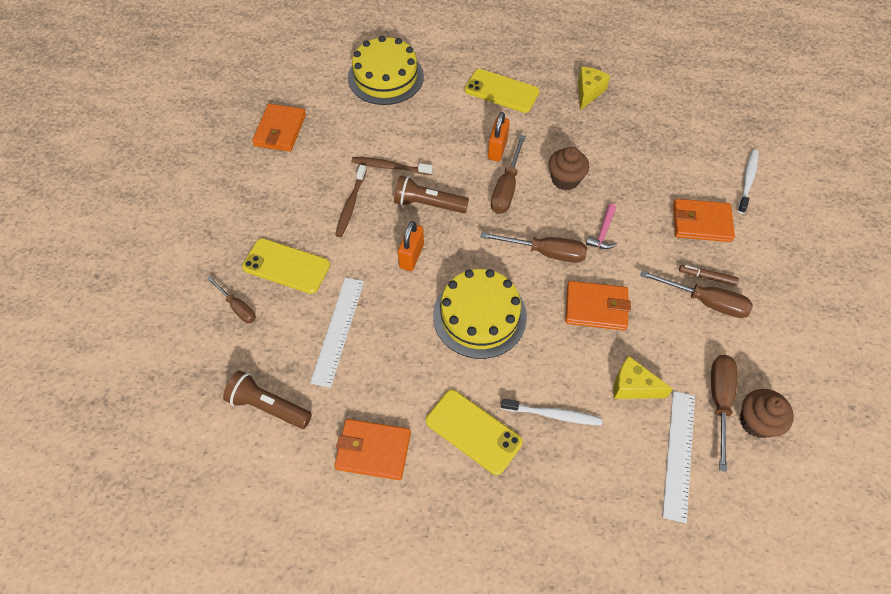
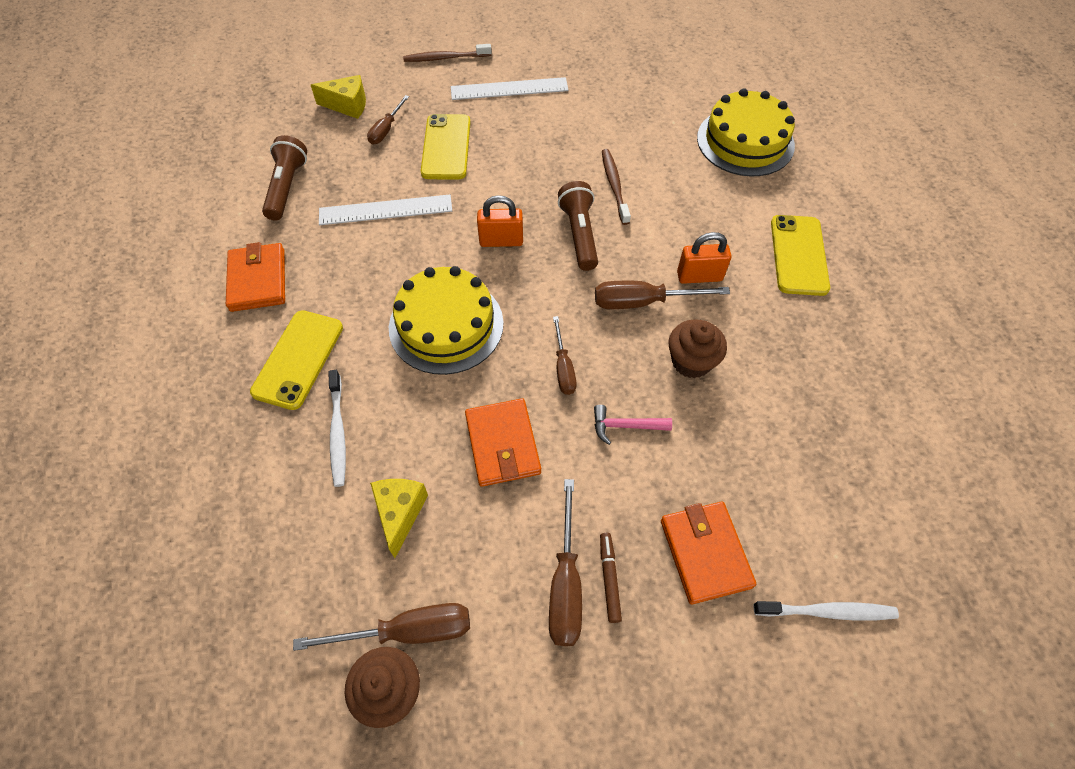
camera: 70 degrees right, 0 degrees up
orange wallet [252,103,306,152] -> none
brown toothbrush [335,165,367,237] -> brown toothbrush moved to [403,44,492,62]
brown screwdriver [480,232,587,263] -> brown screwdriver [553,316,577,395], size x0.64
yellow cheese [578,67,610,110] -> yellow cheese moved to [311,75,366,119]
white ruler [663,391,695,523] -> white ruler moved to [451,77,569,100]

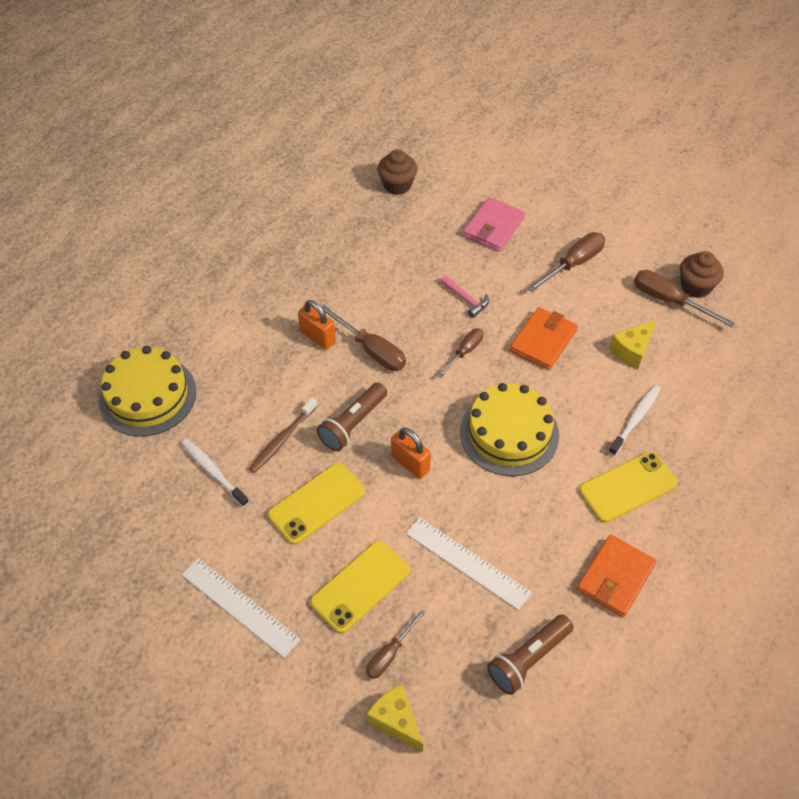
camera: 135 degrees left, 5 degrees down
brown screwdriver [367,95,409,144] -> brown screwdriver turned 150 degrees clockwise [366,609,426,679]
brown toothbrush [403,44,492,62] -> none
brown marker [600,533,622,623] -> none
orange wallet [661,502,756,604] -> pink wallet [463,197,525,252]
brown cupcake [669,319,727,378] -> brown cupcake moved to [378,149,417,195]
white toothbrush [754,601,899,621] -> white toothbrush moved to [181,439,249,507]
yellow phone [771,215,830,296] -> yellow phone moved to [268,463,365,545]

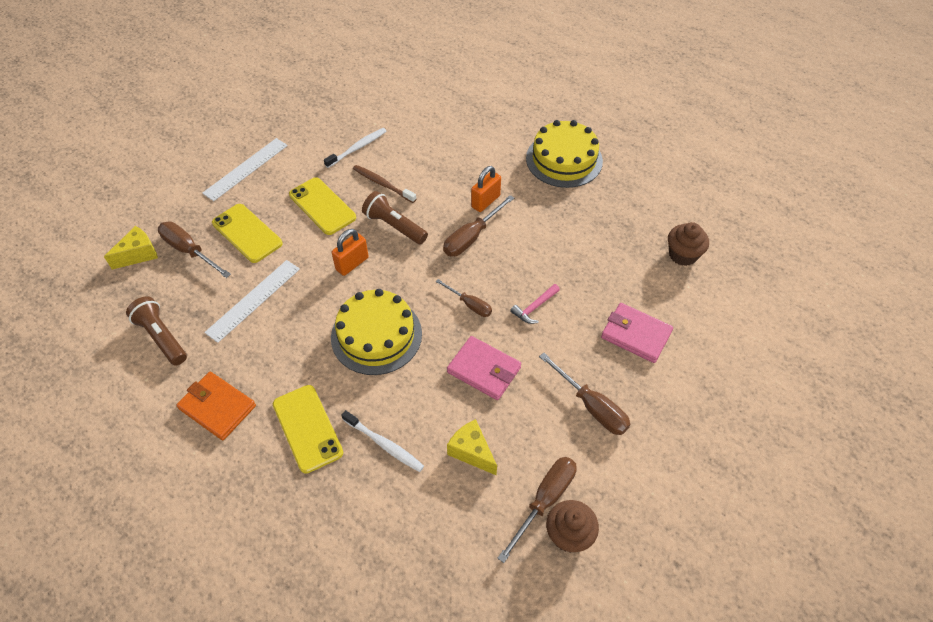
camera: 90 degrees right, 0 degrees up
yellow cake [99,346,196,437] -> yellow cake moved to [526,120,603,188]
brown screwdriver [366,609,426,679] -> brown screwdriver [158,221,231,278], size x1.56
orange wallet [510,307,578,370] -> pink wallet [447,336,521,400]

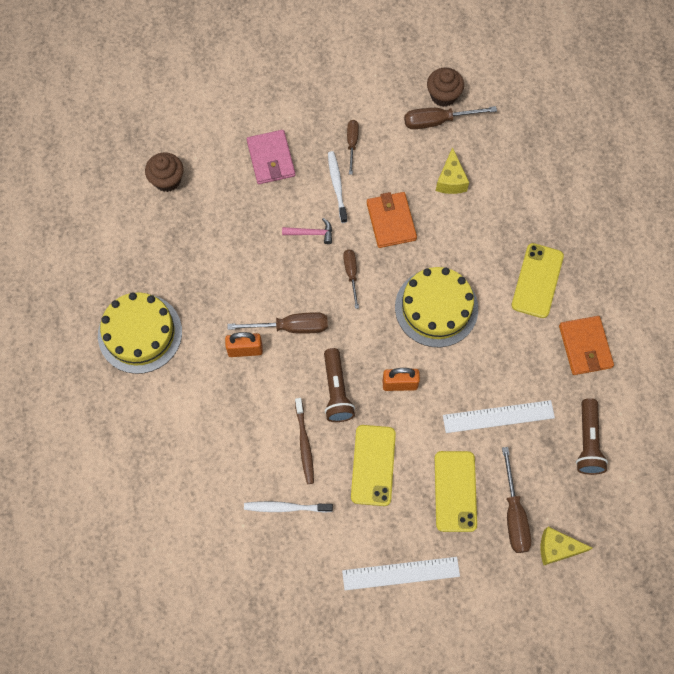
camera: 135 degrees left, 15 degrees up
white toothbrush [341,410,424,472] -> white toothbrush moved to [328,151,348,223]
pink wallet [447,336,521,400] -> orange wallet [367,192,417,248]
brown screwdriver [539,353,631,435] -> brown screwdriver [347,120,359,175], size x0.64

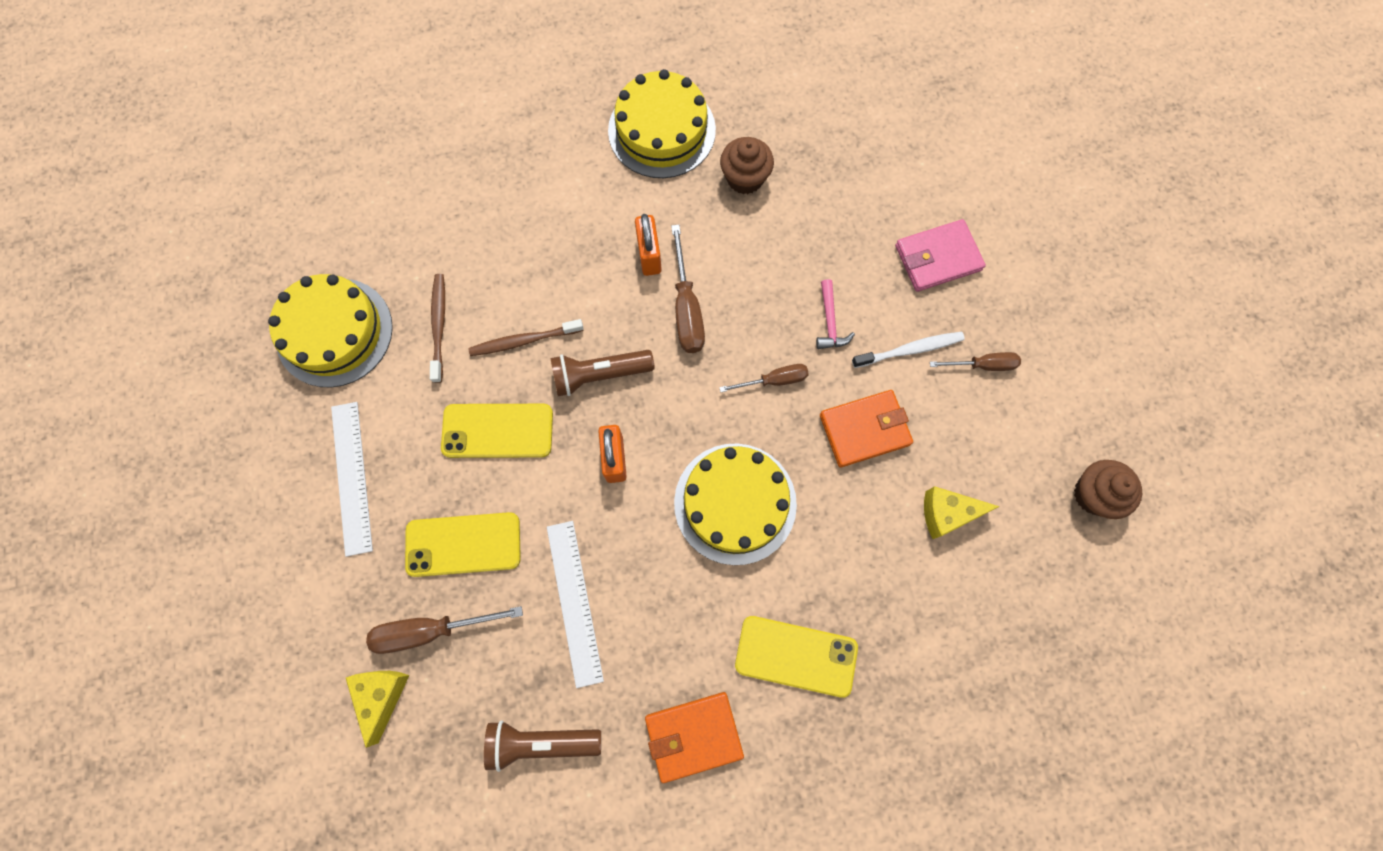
camera: 85 degrees right, 5 degrees up
brown cupcake [145,152,184,192] -> brown cupcake moved to [720,137,774,194]
white toothbrush [244,501,333,513] -> brown toothbrush [430,274,445,383]
brown screwdriver [404,106,497,129] -> none
none -> yellow cake [268,274,393,387]

